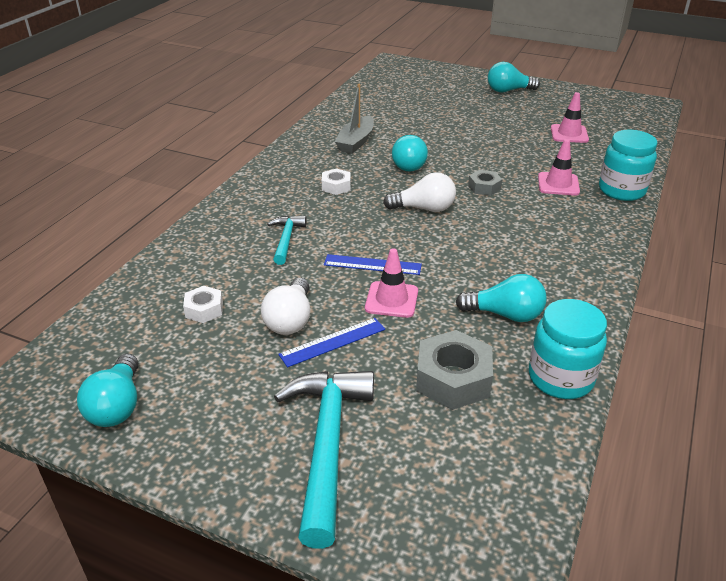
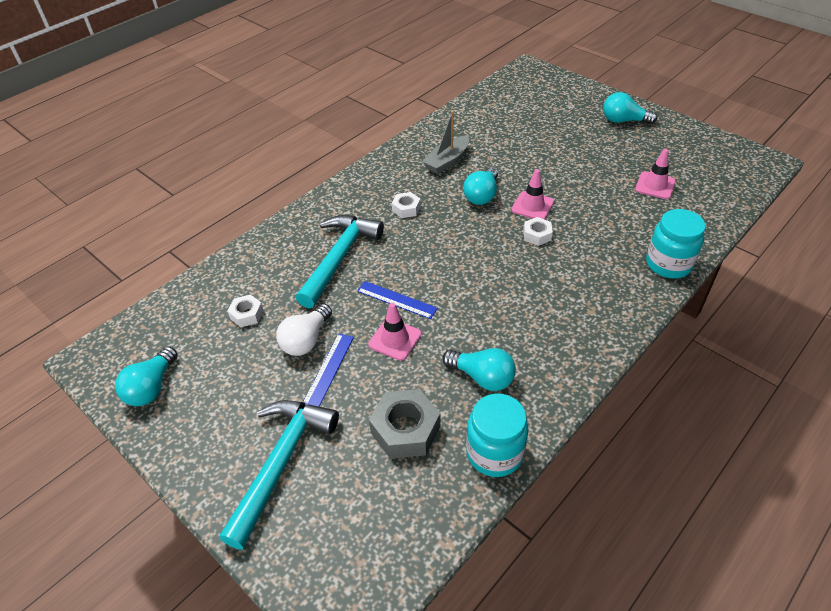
camera: 20 degrees right, 10 degrees up
turquoise hammer [267,216,307,265] -> turquoise hammer [296,215,384,308], size x1.91
blue ruler [278,318,385,367] -> blue ruler turned 60 degrees counterclockwise [303,334,354,407]
white light bulb [383,172,456,212] -> none
grey nut [468,170,502,196] -> white nut [523,217,553,246]
pink traffic cone [538,139,580,196] -> pink traffic cone moved to [511,169,554,220]

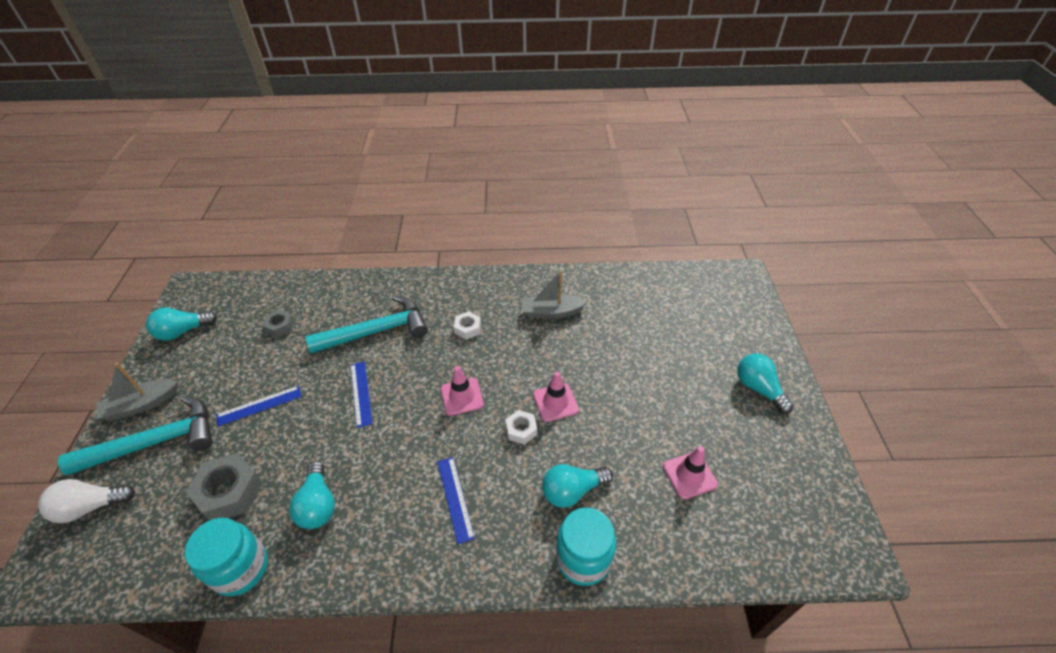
camera: 45 degrees right, 0 degrees up
white nut [227,294,264,327] -> grey nut [263,309,294,337]
white light bulb [276,304,332,356] -> white light bulb moved to [38,479,135,523]
pink traffic cone [368,303,421,361] -> pink traffic cone moved to [441,366,484,416]
turquoise light bulb [463,167,498,205] -> turquoise light bulb moved to [542,464,613,508]
none -> grey boat [96,363,178,420]
none -> blue ruler [437,457,475,544]

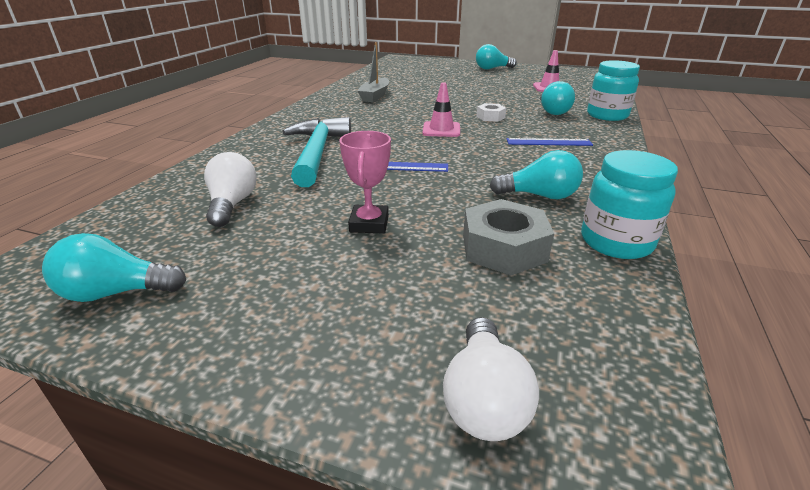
camera: 70 degrees left, 15 degrees down
turquoise hammer [58,396,212,475] -> none
grey boat [96,363,178,420] -> none
turquoise light bulb [146,307,217,341] -> turquoise light bulb turned 90 degrees clockwise [42,233,186,302]
blue ruler [216,386,302,427] -> pink trophy [339,131,391,234]
grey nut [263,309,294,337] -> white light bulb [204,152,257,227]
white nut [454,312,481,339] -> none
pink traffic cone [533,372,579,422] -> none

